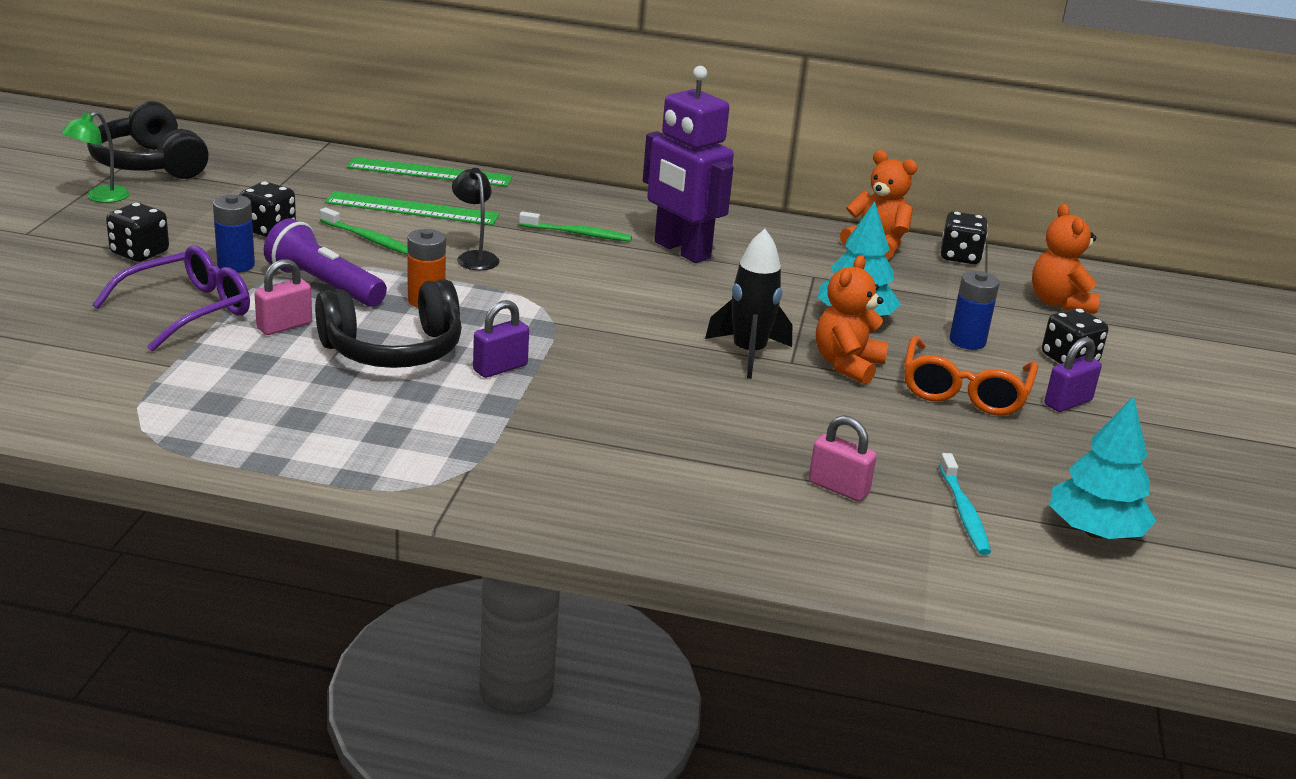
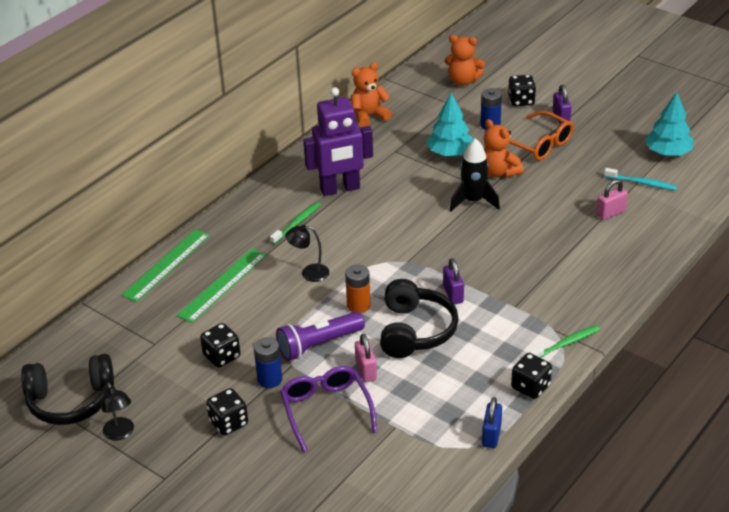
camera: 60 degrees left, 10 degrees up
green lamp [61,111,130,203] -> black lamp [102,382,134,441]
green toothbrush [320,207,408,255] -> green toothbrush moved to [529,325,600,358]
black dice [941,212,988,264] -> black dice moved to [511,353,552,399]
none -> blue padlock [482,397,502,448]

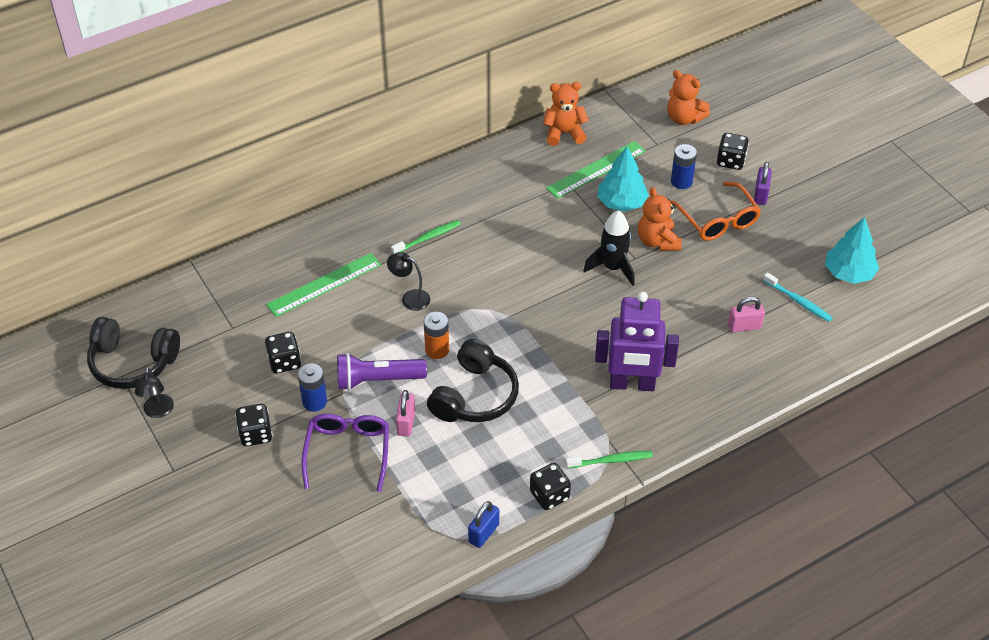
camera: 20 degrees right, 10 degrees up
green ruler [122,229,210,302] -> green ruler moved to [546,141,646,199]
purple robot [303,87,373,196] -> purple robot moved to [595,291,679,391]
purple padlock [443,258,464,304] -> none

